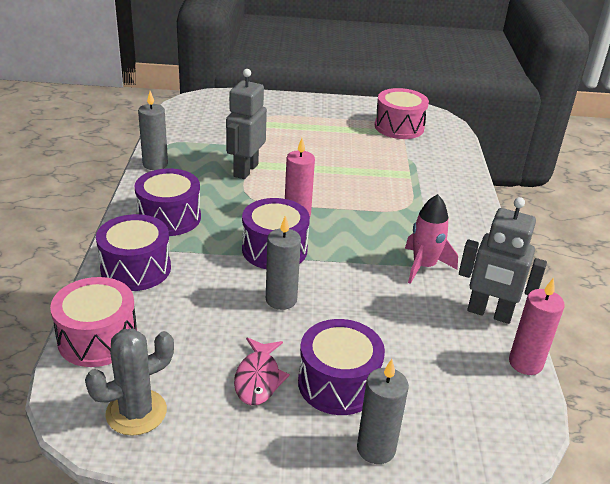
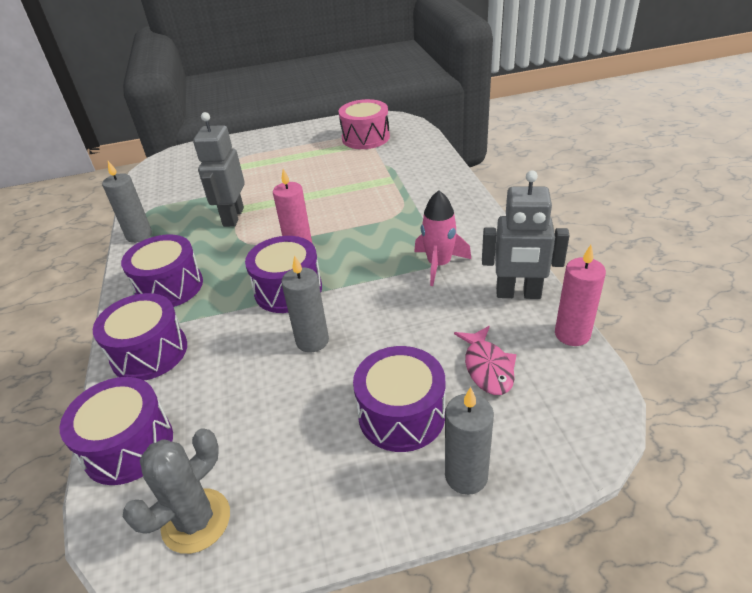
camera: 10 degrees left, 5 degrees up
pink drum [50,277,137,367] -> purple drum [60,377,173,485]
pink fish [234,337,290,406] -> pink fish moved to [454,326,517,395]

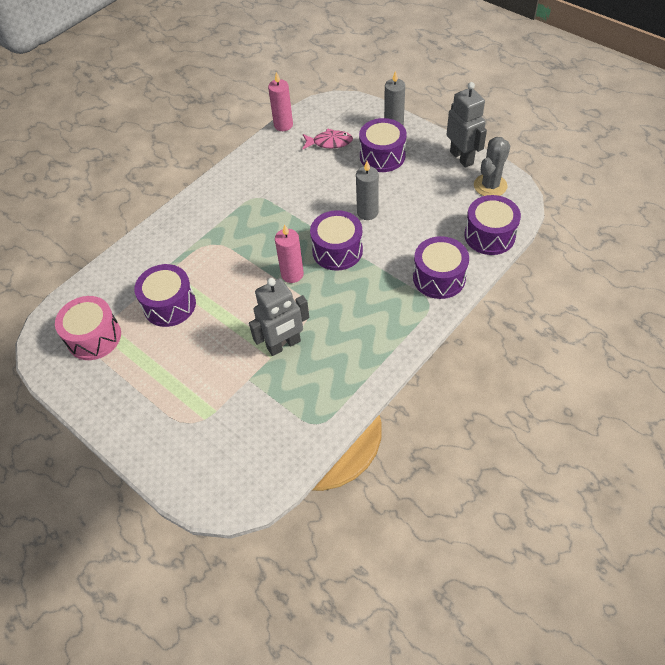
camera: 125 degrees left, 15 degrees up
grey candle [102,161,152,243] -> none
purple drum [121,235,203,307] -> purple drum moved to [134,264,196,327]
grey cactus [123,428,230,554] -> grey cactus turned 60 degrees counterclockwise [474,137,510,196]
pink rocket [414,190,471,286] -> none
pink fish [454,326,517,395] -> pink fish turned 45 degrees clockwise [303,128,353,149]
grey robot [482,171,570,299] -> grey robot moved to [446,82,487,168]

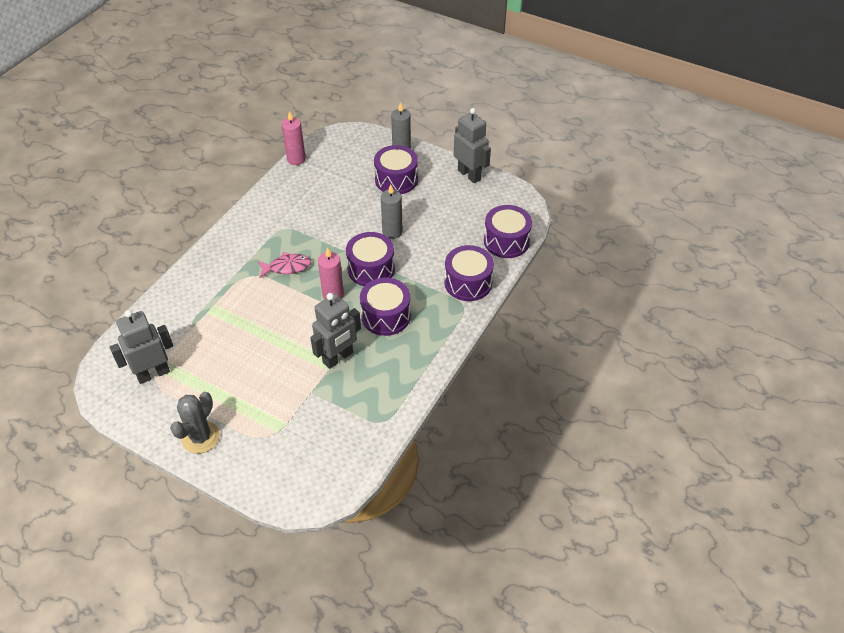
camera: 15 degrees left, 5 degrees down
pink drum [55,296,121,360] -> grey robot [110,310,173,384]
purple drum [134,264,196,327] -> purple drum moved to [360,278,411,336]
pink fish [303,128,353,149] -> pink fish moved to [258,252,311,278]
grey cactus [474,137,510,196] -> grey cactus moved to [170,392,220,454]

